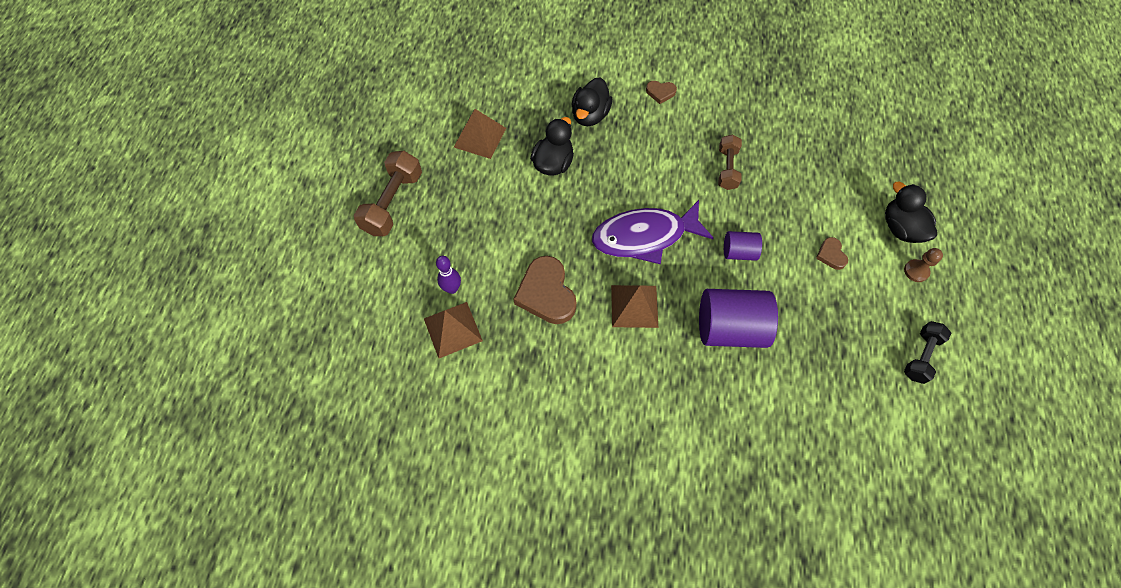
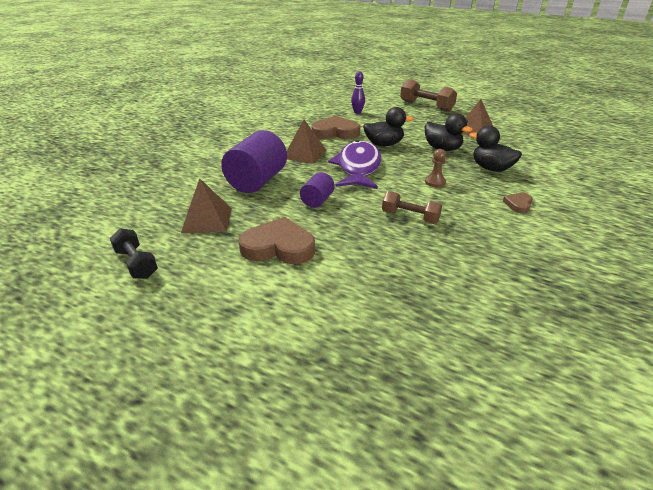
camera: 110 degrees right, 30 degrees down
brown pyramid [424,302,483,358] -> brown pyramid moved to [181,178,232,233]
brown heart [816,237,848,270] -> brown heart [239,217,315,264], size x2.04
black duck [885,182,938,243] -> black duck moved to [363,107,413,146]
brown pawn [904,248,943,282] -> brown pawn moved to [425,149,446,187]

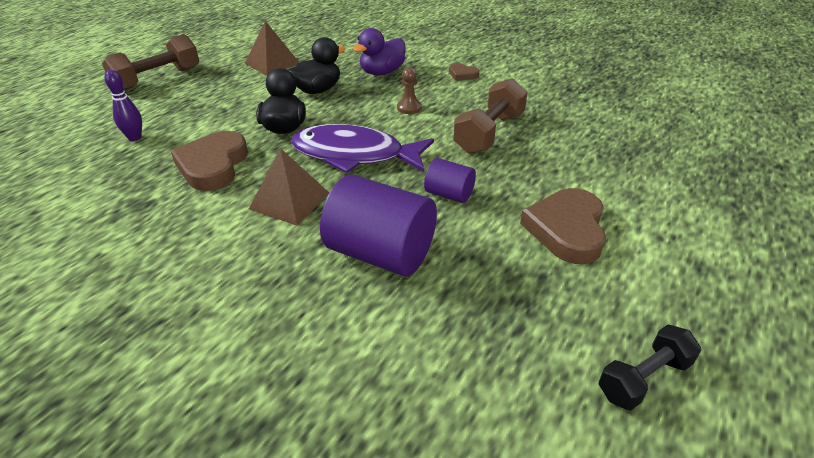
camera: 85 degrees left, 5 degrees up
brown pyramid [181,178,232,233] -> none
brown dumbbell [382,191,442,224] -> brown dumbbell [453,78,528,154], size x1.55
black duck [469,125,522,172] -> purple duck [353,28,406,75]

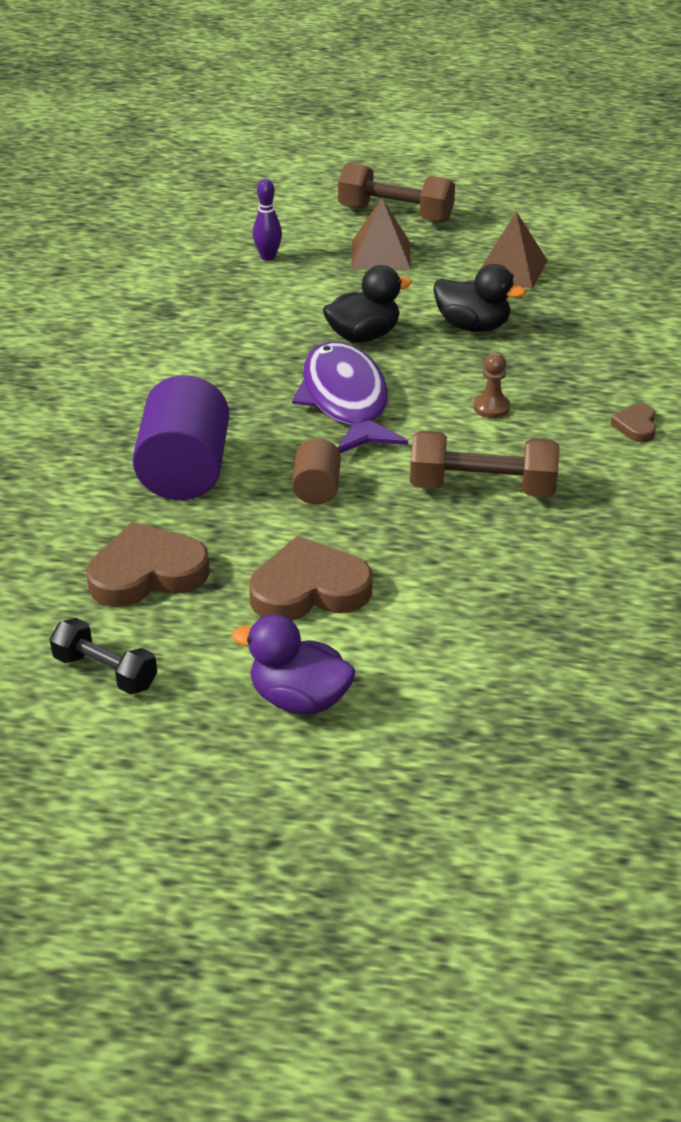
camera: 65 degrees right, 0 degrees up
brown heart [171,131,248,191] -> brown heart moved to [87,522,210,607]
brown pyramid [249,148,329,226] -> brown pyramid moved to [352,198,411,270]
purple duck [353,28,406,75] -> purple duck moved to [232,614,355,715]
purple cylinder [424,158,476,203] -> brown cylinder [292,438,341,504]

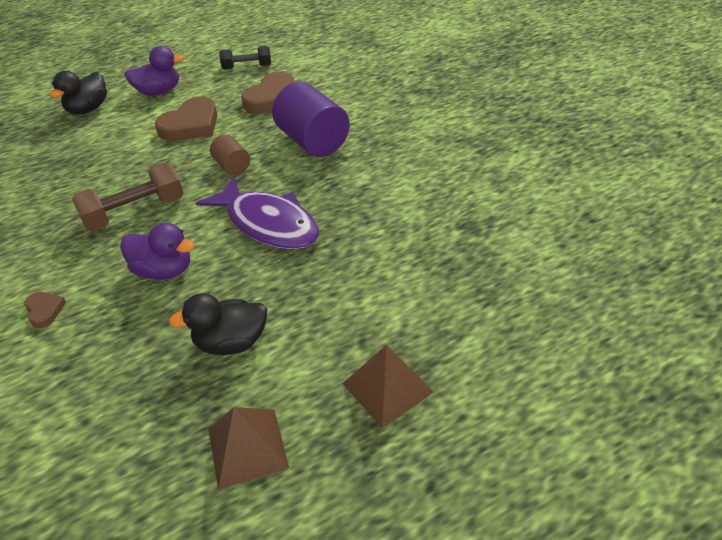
camera: 145 degrees right, 5 degrees up
purple bowling pin [253,178,282,261] -> none
black duck [323,265,412,343] -> black duck moved to [50,71,107,114]
brown dumbbell [338,162,455,223] -> none
brown pawn [474,353,510,418] -> purple duck [120,223,195,280]

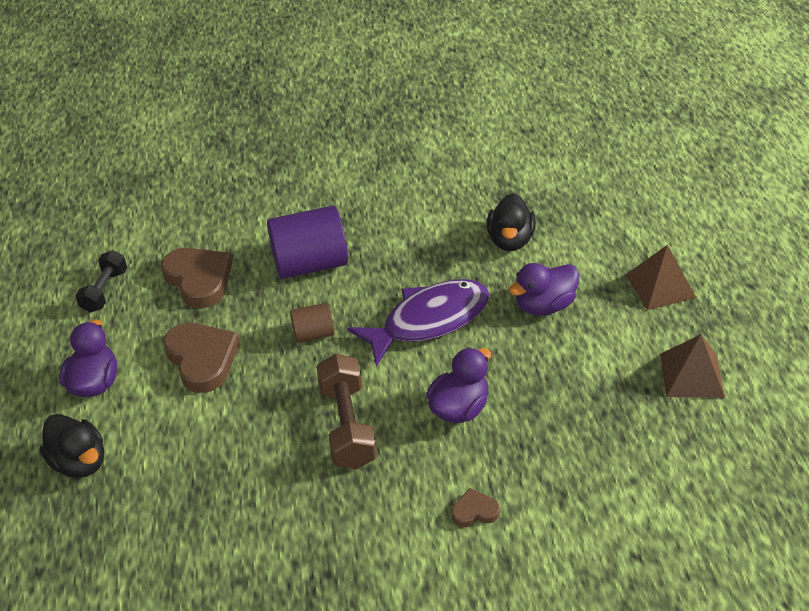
camera: 70 degrees left, 0 degrees up
black duck [169,293,267,355] -> black duck moved to [487,193,536,251]
none -> purple duck [509,263,579,315]

